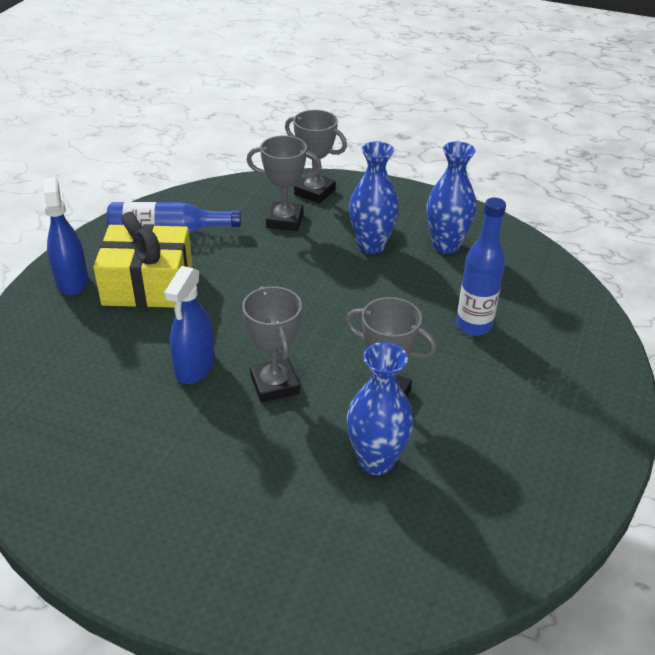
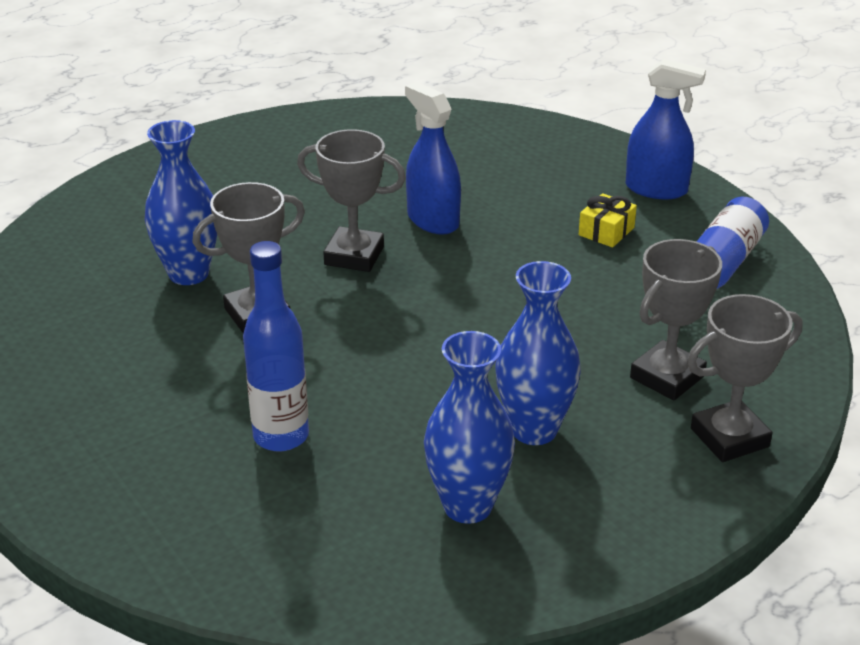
camera: 125 degrees right, 5 degrees down
yellow gift [93,212,192,308] -> yellow gift [579,193,637,247], size x0.43

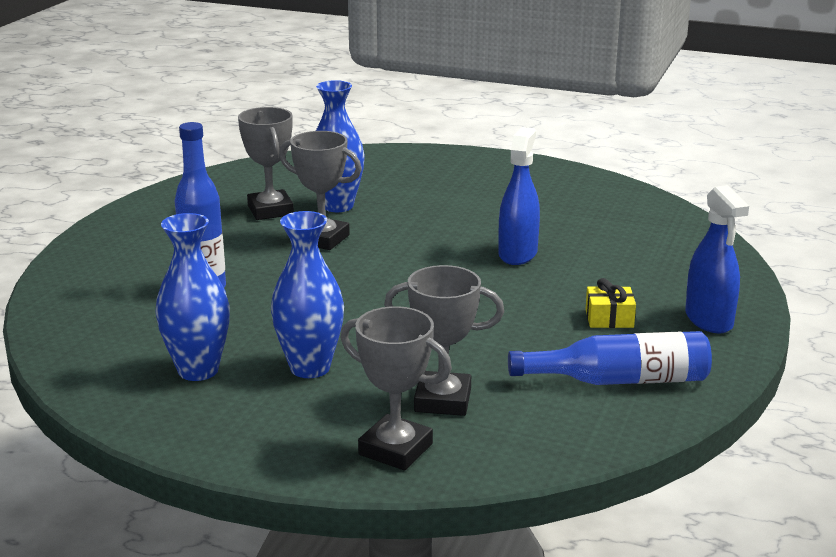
camera: 55 degrees right, 10 degrees down
grey trophy [297,129,406,272] -> grey trophy moved to [238,107,294,220]

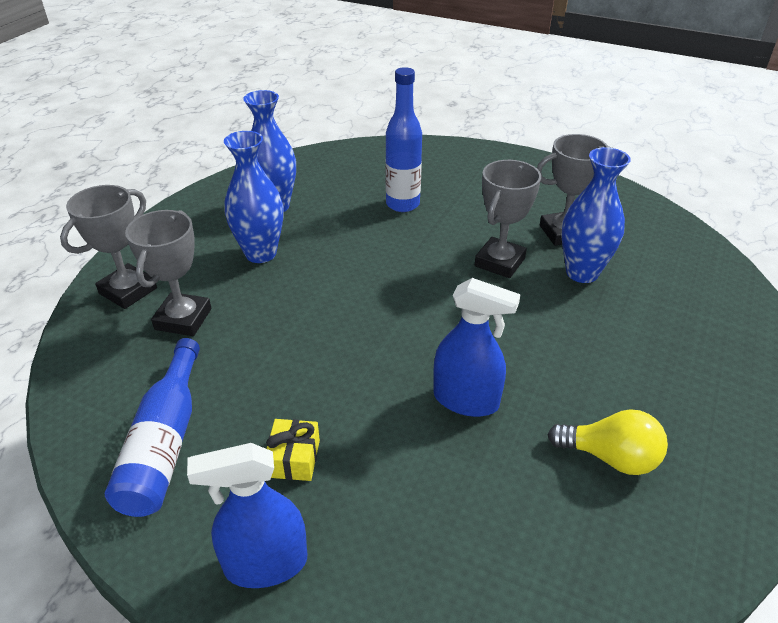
camera: 95 degrees right, 15 degrees up
none -> yellow light bulb [548,409,668,475]

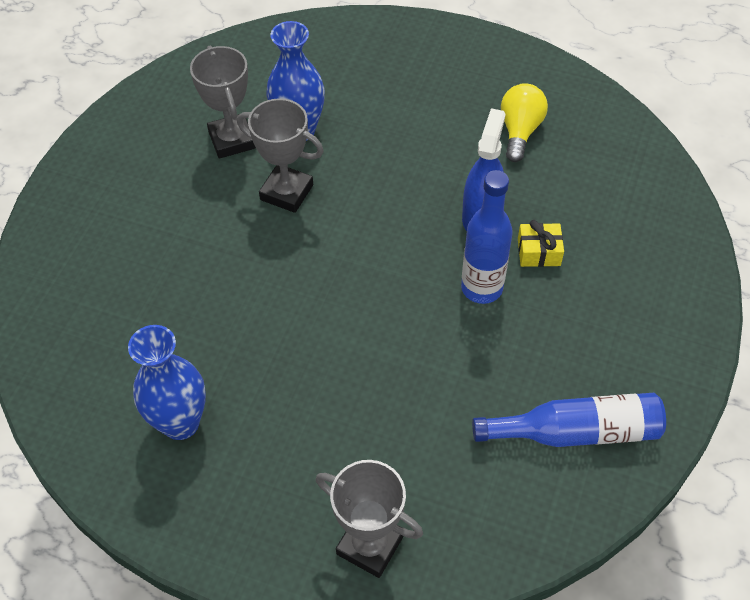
camera: 95 degrees left, 15 degrees up
grey trophy [125,210,211,336] -> none
blue spray bottle [187,443,307,588] -> none
blue vase [224,131,283,263] -> none
yellow gift [266,419,320,481] -> yellow gift moved to [518,220,564,267]
blue bottle [385,67,422,212] -> blue bottle moved to [461,170,513,304]

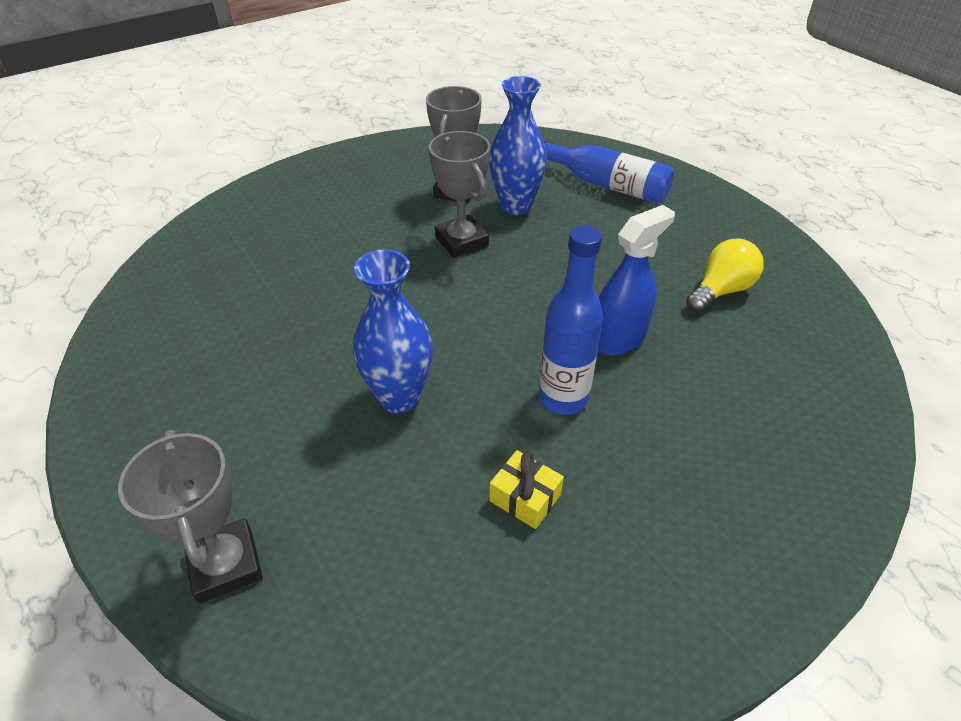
camera: 35 degrees right, 10 degrees down
blue vase [128,325,206,440] -> blue vase moved to [353,249,433,413]
blue bottle [472,393,666,447] -> blue bottle moved to [543,140,674,203]
yellow gift [518,220,564,267] -> yellow gift moved to [489,450,564,529]

